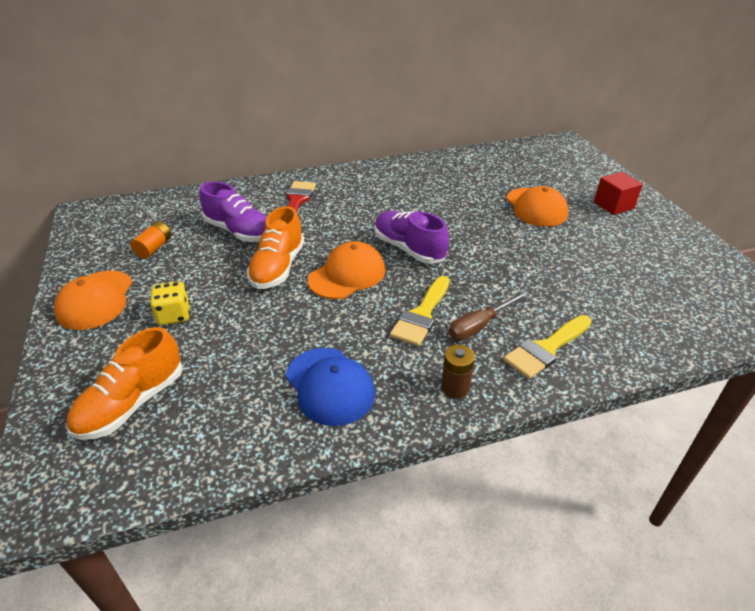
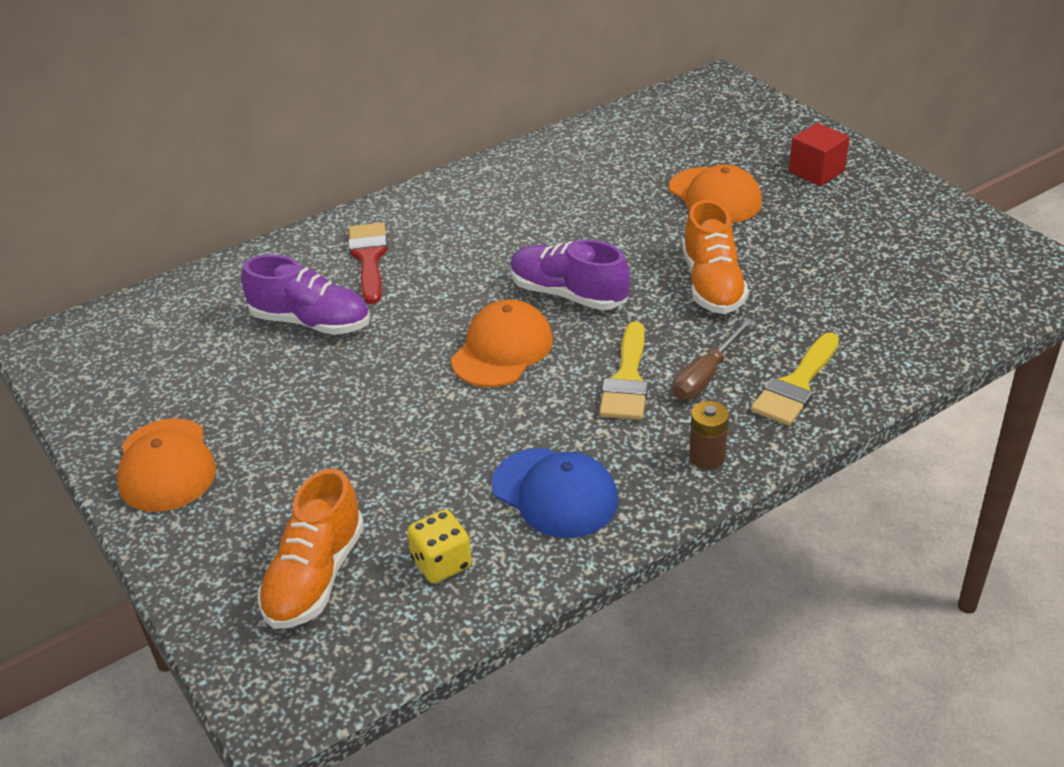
camera: 15 degrees left, 0 degrees up
orange battery [130,221,171,258] -> none
yellow dice [150,281,190,325] -> yellow dice moved to [407,510,472,583]
orange shoe [247,206,304,289] -> orange shoe moved to [682,200,749,314]

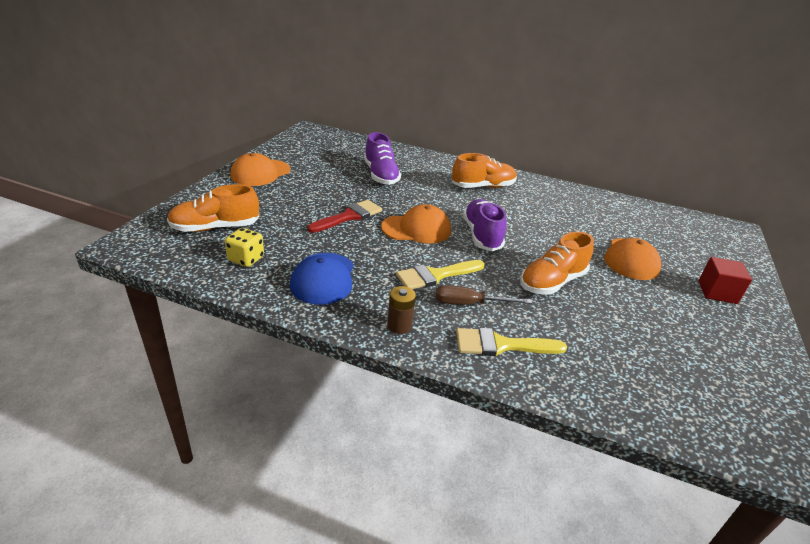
camera: 50 degrees right, 5 degrees down
red brush [348,222,388,304] -> red brush moved to [307,200,382,233]
none -> orange shoe [452,153,517,188]

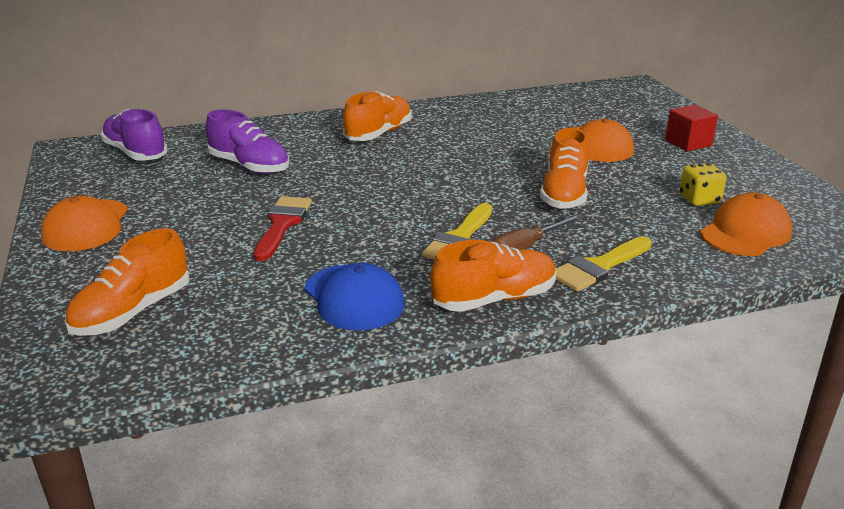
camera: 35 degrees left, 5 degrees down
yellow dice [225,228,264,267] -> yellow dice moved to [679,163,727,206]
orange cap [381,204,451,244] -> orange cap moved to [700,193,792,256]
brown battery [387,286,416,334] -> orange shoe [430,240,556,312]
purple shoe [463,199,507,251] -> purple shoe moved to [100,109,168,161]

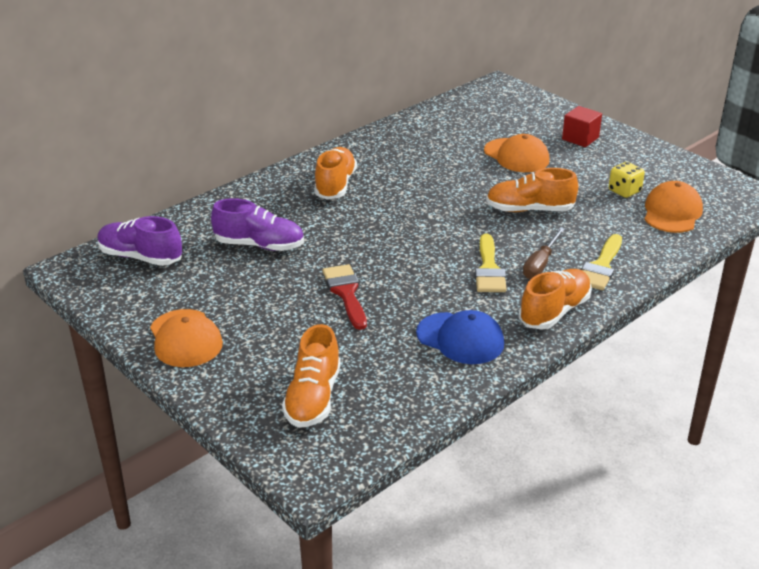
camera: 25 degrees left, 5 degrees up
orange shoe [540,128,589,209] -> orange shoe turned 105 degrees clockwise [486,168,578,212]

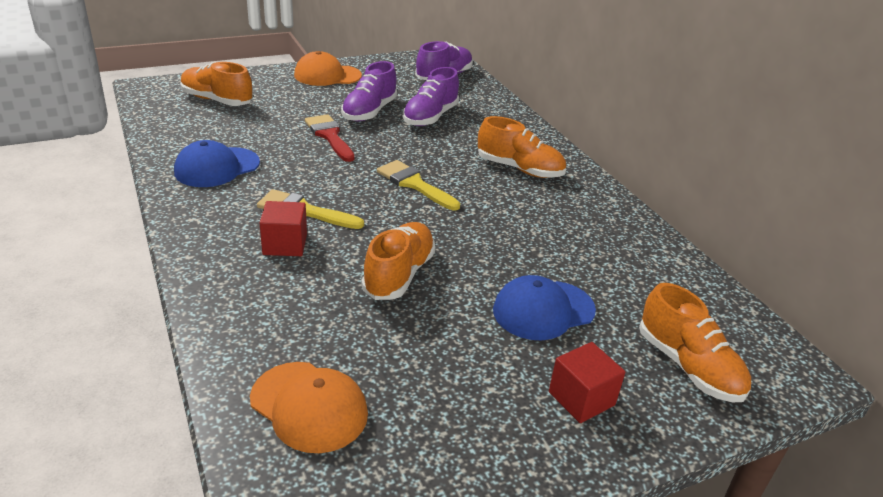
camera: 105 degrees right, 0 degrees up
red brush [323,264,367,330] -> red brush turned 120 degrees counterclockwise [305,114,355,162]
orange cap [484,134,550,172] -> blue cap [493,275,596,340]
orange shoe [519,269,592,330] -> orange shoe moved to [639,283,751,402]
brown screwdriver [523,228,565,279] -> red cube [260,201,307,256]
yellow brush [582,234,622,290] -> yellow brush moved to [377,160,460,210]
yellow dice [609,162,645,198] -> none
none -> purple shoe [341,61,397,122]

